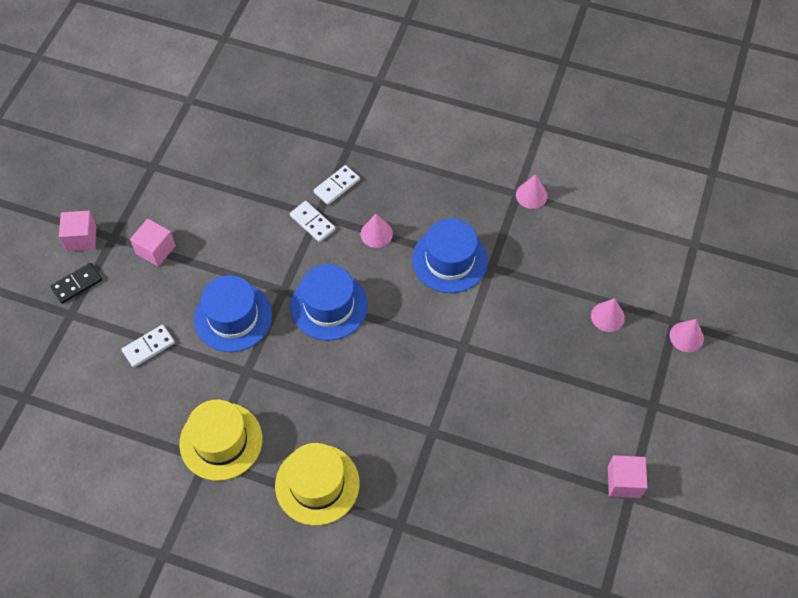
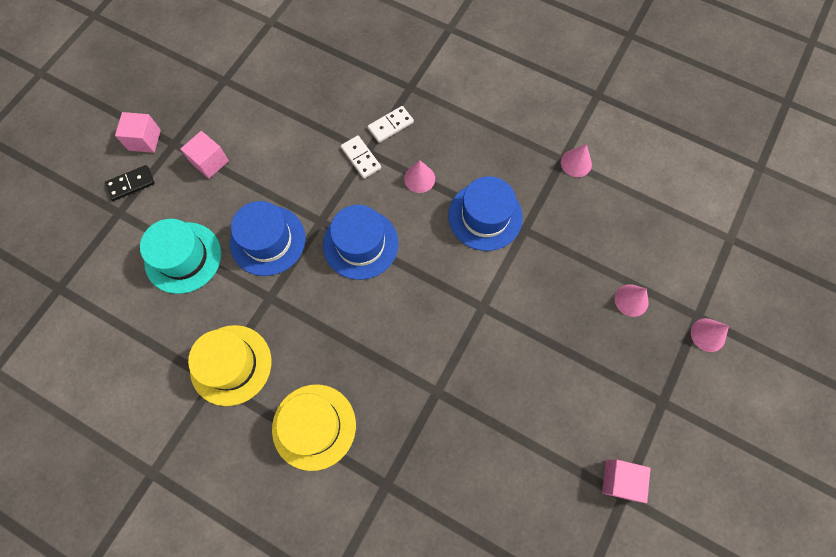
camera: 10 degrees right, 10 degrees up
white domino [122,325,175,368] -> turquoise hat [140,219,221,294]

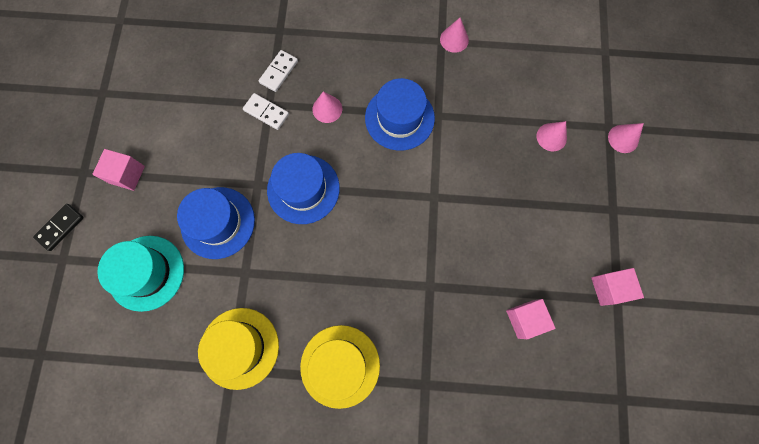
camera: 25 degrees left, 5 degrees up
pink cube [115,112,161,153] -> pink cube moved to [506,299,556,339]

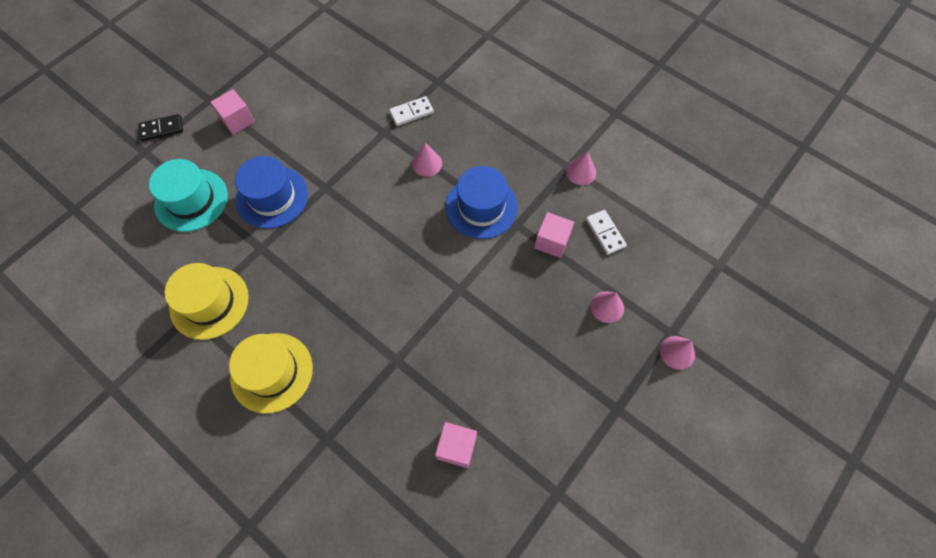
camera: 35 degrees right, 10 degrees down
white domino [243,93,289,130] -> white domino moved to [586,210,627,255]
blue hat [267,153,340,224] -> none
pink cube [591,268,644,306] -> pink cube moved to [534,212,574,258]

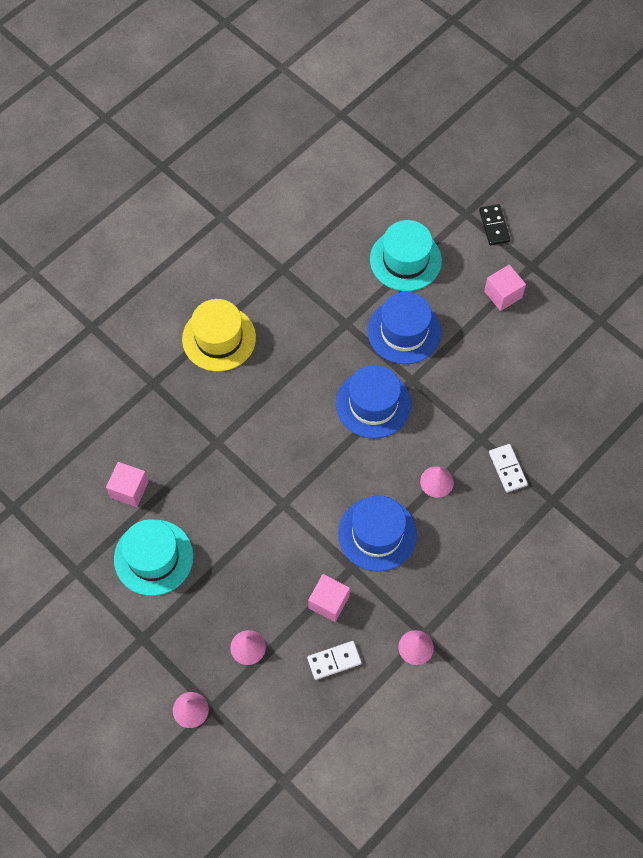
camera: 95 degrees right, 0 degrees up
yellow hat [165,263,249,340] -> none
none -> turquoise hat [114,519,193,596]
none -> blue hat [336,365,411,438]

